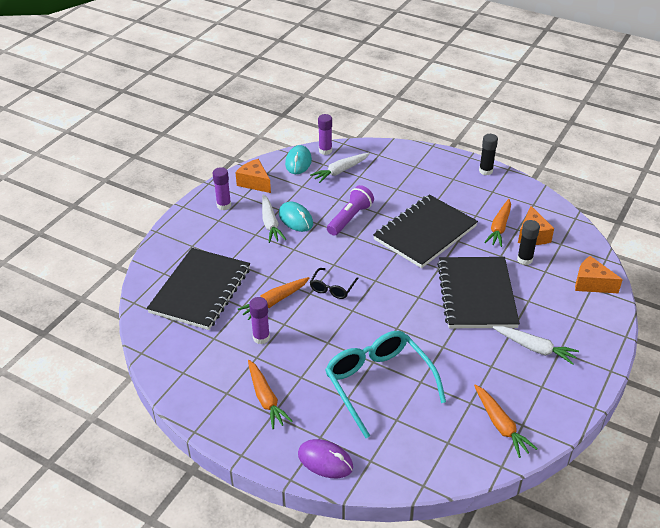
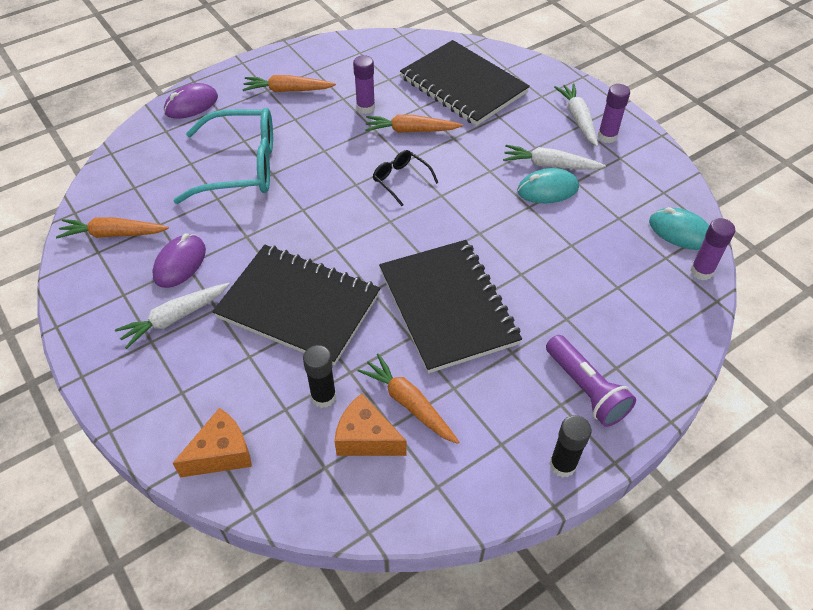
camera: 115 degrees right, 10 degrees up
orange cheese [235,159,271,193] -> none
orange carrot [238,277,309,320] -> orange carrot turned 75 degrees counterclockwise [365,115,463,133]
white carrot [310,153,370,183] -> white carrot moved to [554,83,598,147]
purple flashlight [327,185,374,236] -> purple flashlight moved to [546,335,636,427]
none -> purple mouse [152,233,206,288]

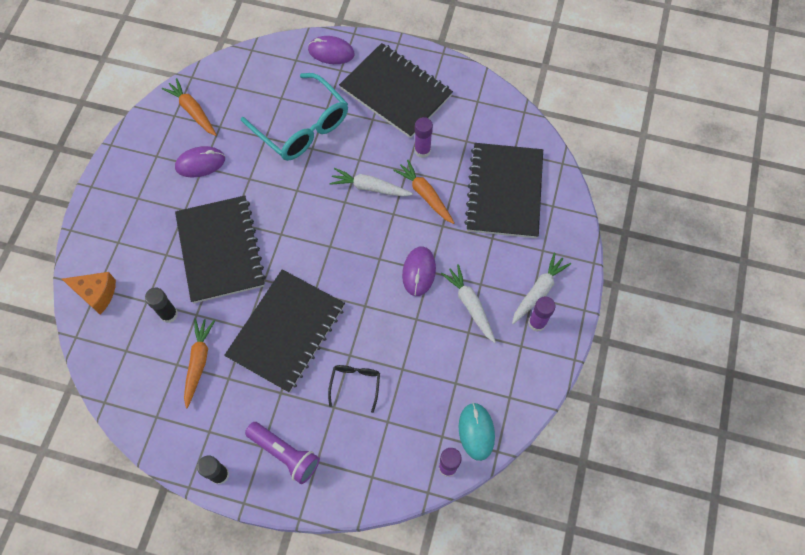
camera: 50 degrees right, 15 degrees up
white carrot [115,283,230,349] -> white carrot moved to [329,168,413,197]
orange carrot [242,75,336,92] -> black notebook [339,43,453,138]
orange cheese [334,393,407,456] -> none
black glasses [373,150,438,206] -> black glasses moved to [328,365,380,413]
turquoise mouse [517,168,579,203] -> none
purple flashlight [546,335,636,427] -> purple flashlight turned 75 degrees counterclockwise [245,422,320,484]
none -> purple mouse [402,246,436,296]

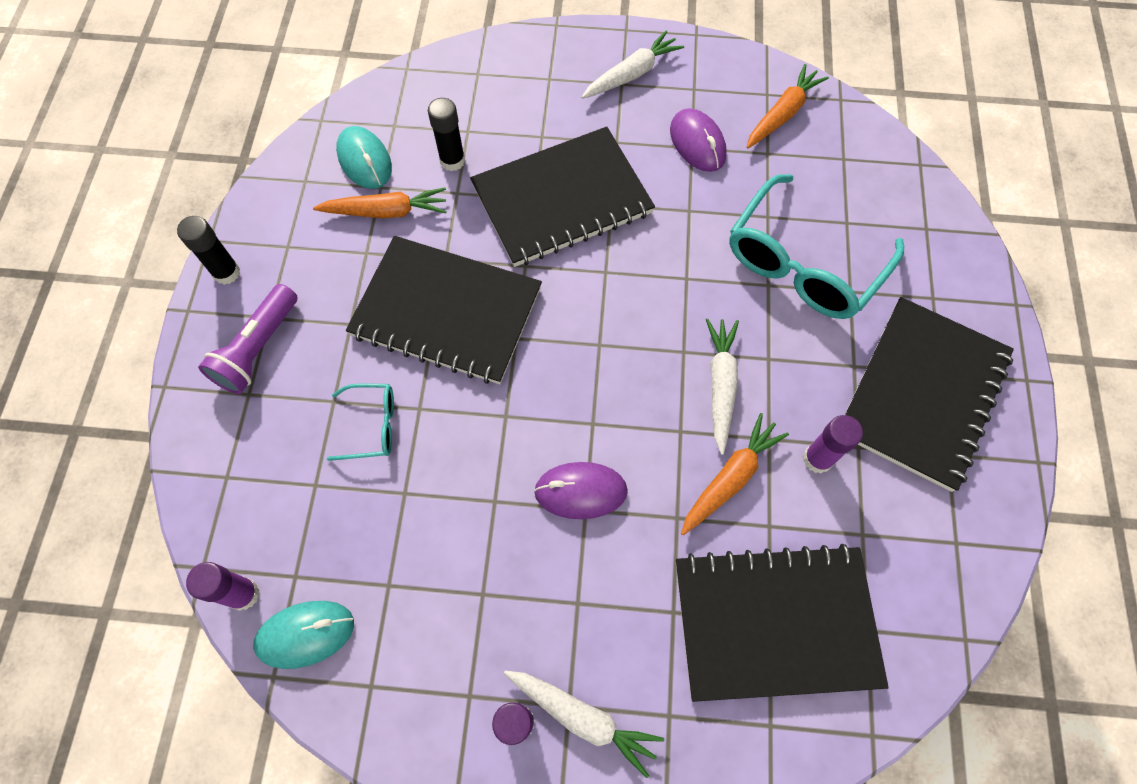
camera: 80 degrees right, 0 degrees up
orange cheese [62,272,116,315] -> none
purple mouse [308,36,355,64] -> none
black glasses [328,365,380,413] -> turquoise glasses [327,383,394,461]
white carrot [441,264,496,343] -> white carrot moved to [581,31,684,99]
none -> turquoise mouse [336,126,392,189]

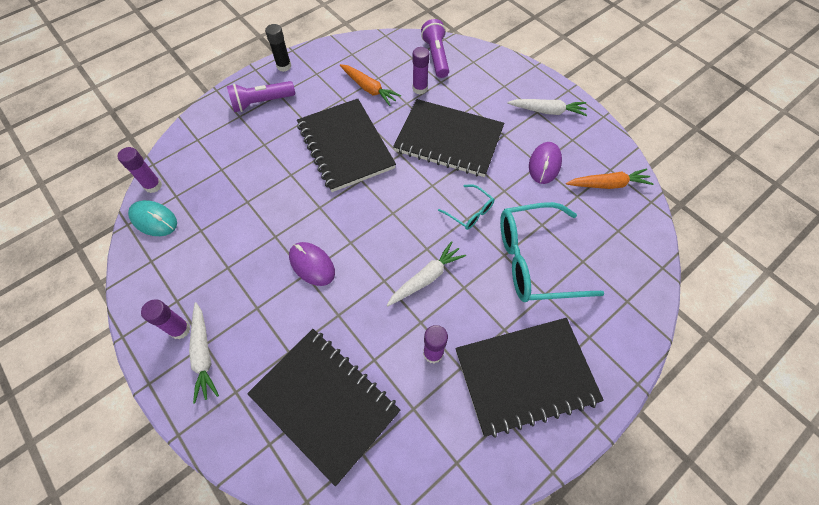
camera: 45 degrees right, 5 degrees down
turquoise glasses [327,383,394,461] -> turquoise glasses moved to [438,184,494,230]
turquoise mouse [336,126,392,189] -> none
black glue stick [428,98,465,171] -> purple glue stick [413,47,429,94]
orange carrot [681,413,789,535] -> none
none -> purple flashlight [421,19,449,78]

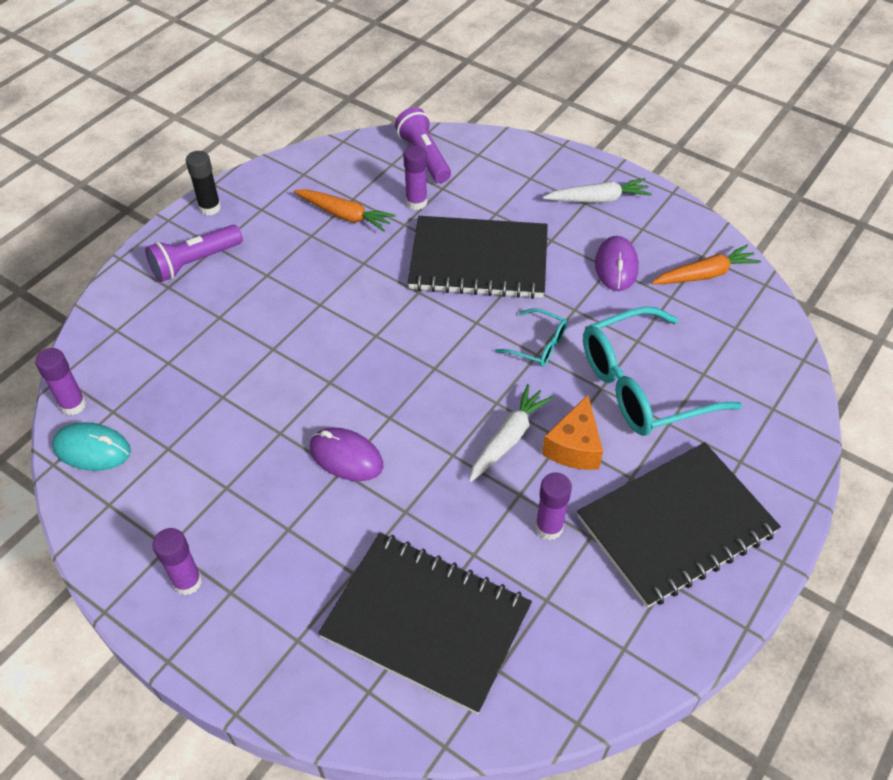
camera: 15 degrees left, 10 degrees down
white carrot [189,302,219,404] -> none
black notebook [297,99,396,192] -> none
none -> orange cheese [542,395,603,470]

